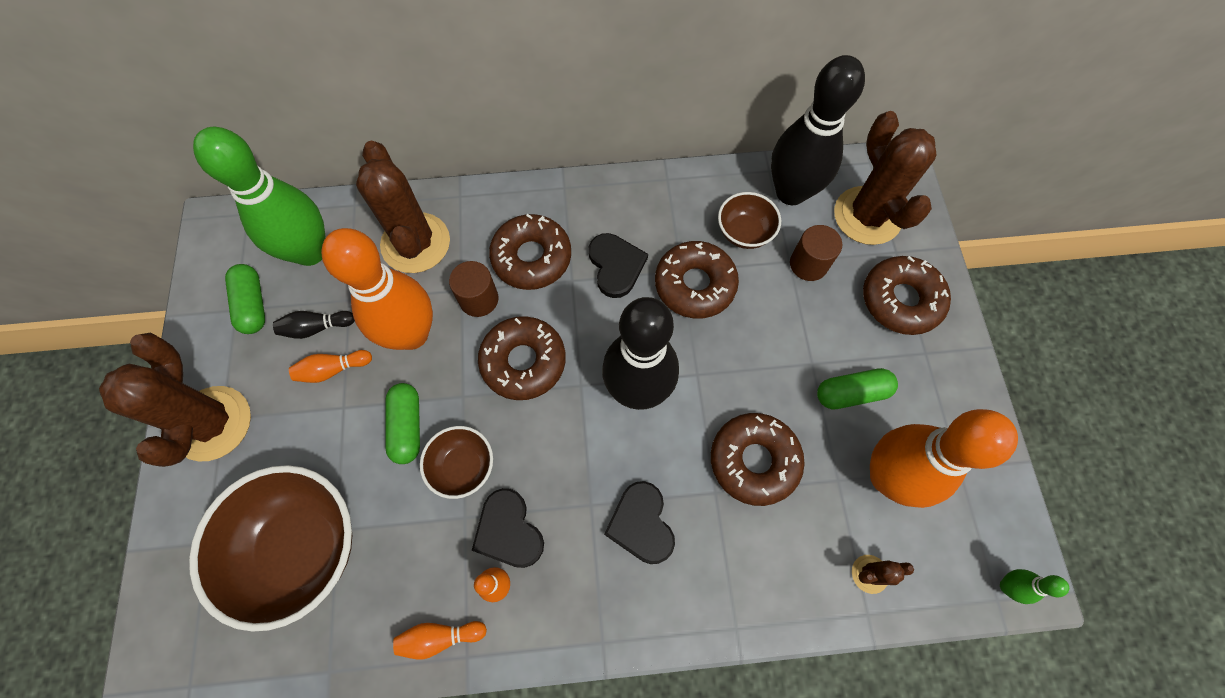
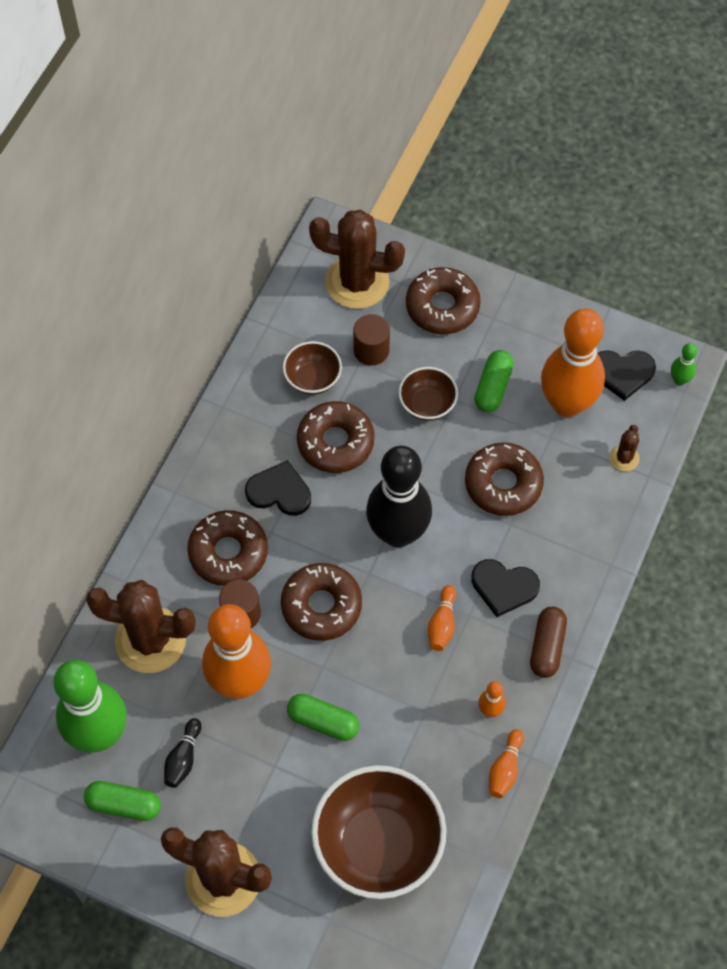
camera: 60 degrees left, 5 degrees down
orange bowling pin [289,350,372,383] -> orange bowling pin moved to [428,585,456,651]
brown bowl [420,426,493,499] -> brown bowl moved to [398,367,458,421]
black heart [472,488,544,568] -> black heart moved to [598,350,656,401]
black bowling pin [771,55,865,205] -> none
none -> brown capsule [530,607,567,678]

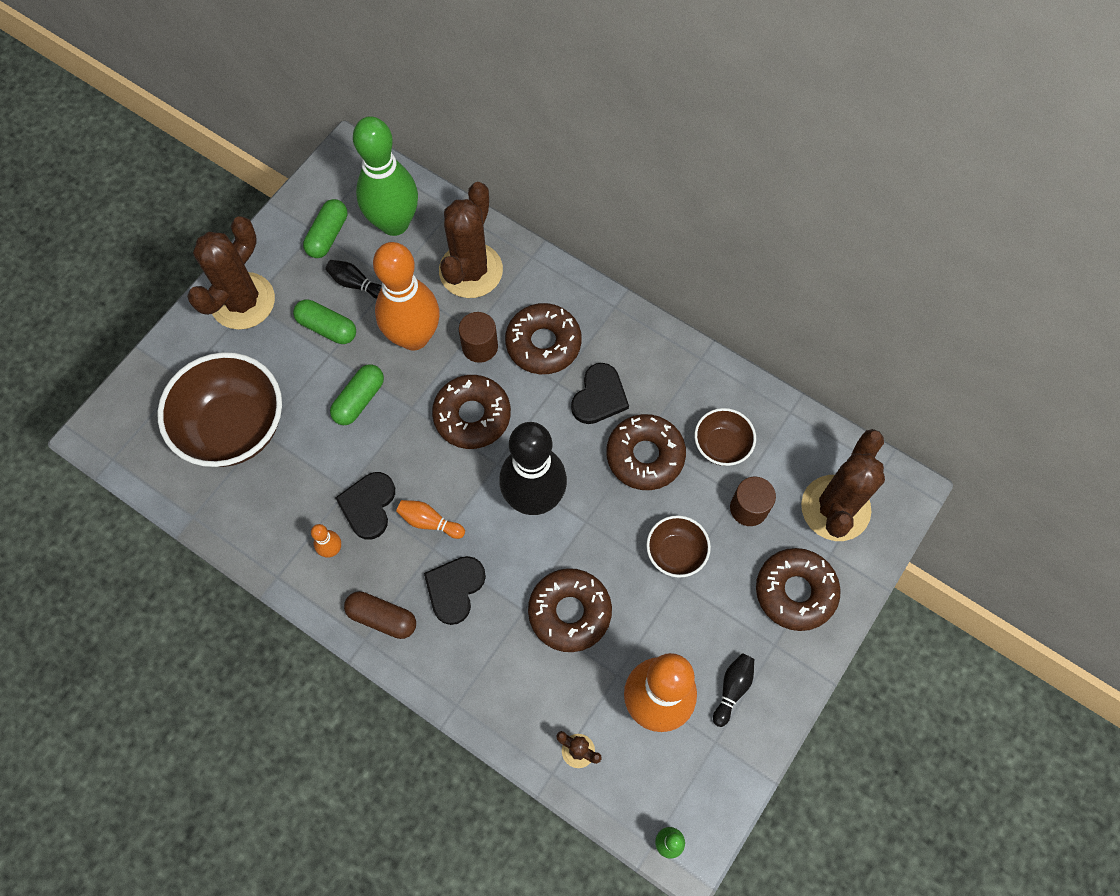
camera: 100 degrees right, 5 degrees up
green capsule [474,350,514,412] -> green capsule moved to [293,299,356,344]
orange bowling pin [489,729,524,798] -> none
black heart [598,350,656,401] -> black heart moved to [335,472,395,540]
none -> black bowling pin [713,653,754,727]

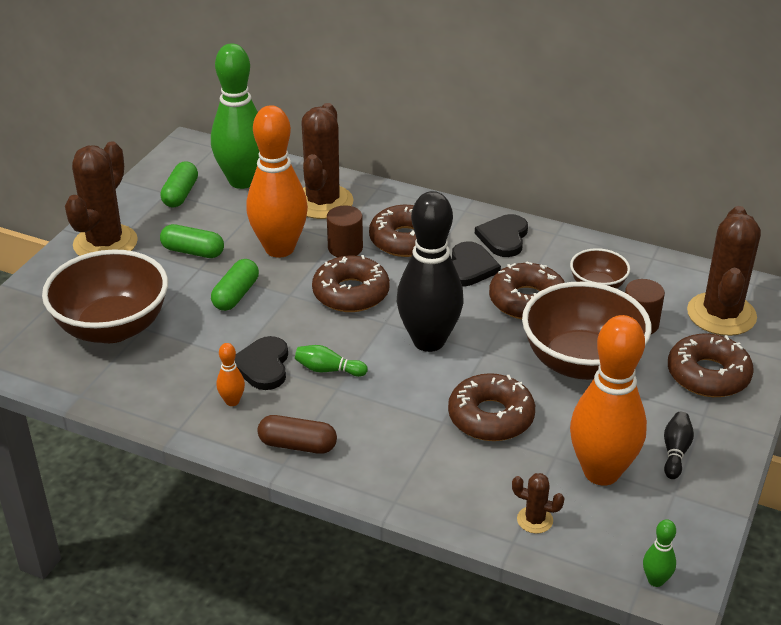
camera: 10 degrees left, 30 degrees down
black bowling pin [325,260,382,299] -> none
orange bowling pin [396,500,465,539] -> green bowling pin [295,345,368,377]
black heart [424,556,486,625] -> black heart moved to [475,214,528,257]
brown bowl [646,515,711,578] -> brown bowl [522,282,652,380], size x1.97

